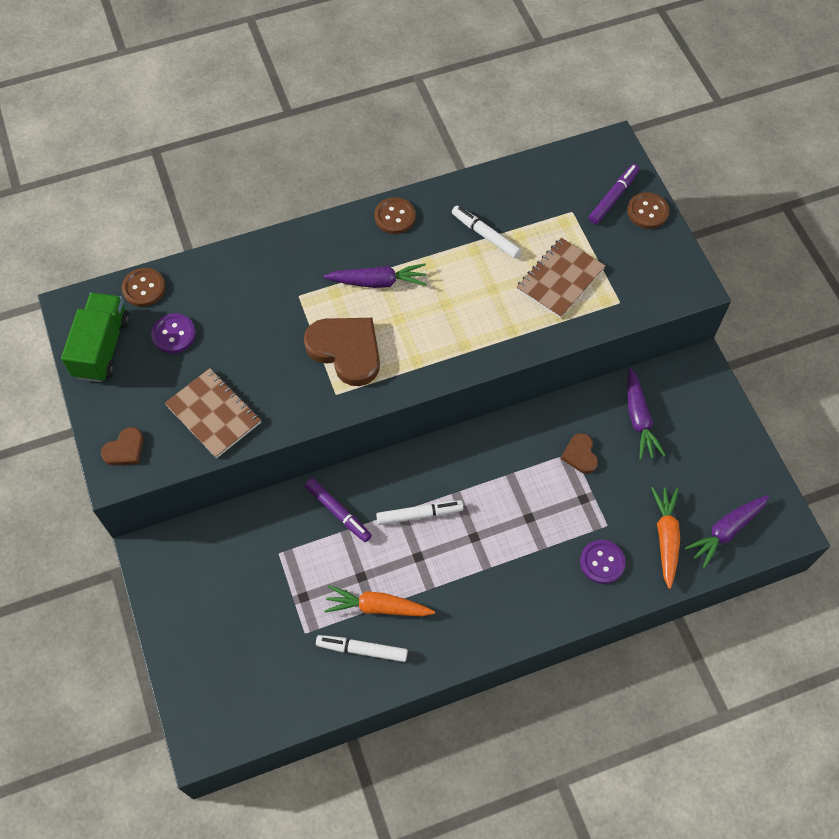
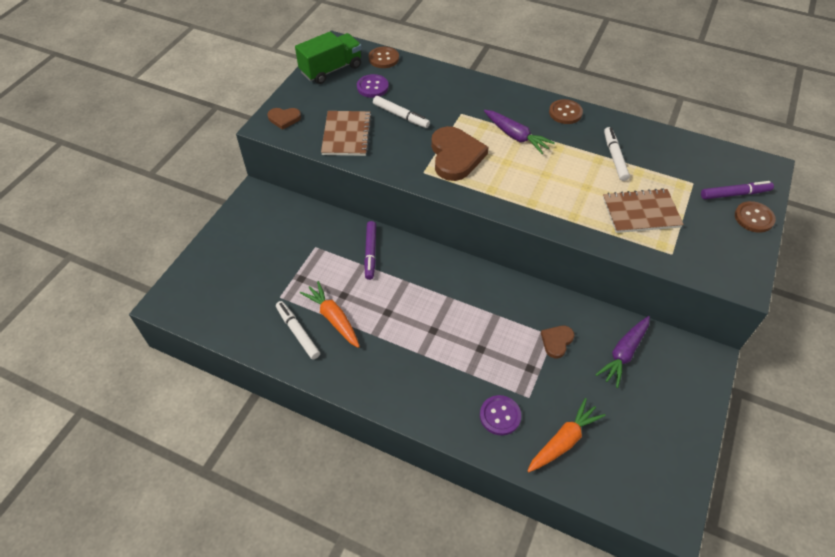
camera: 45 degrees right, 10 degrees down
white marker [376,500,463,525] -> white marker moved to [373,96,430,128]
purple carrot [685,495,770,568] -> none

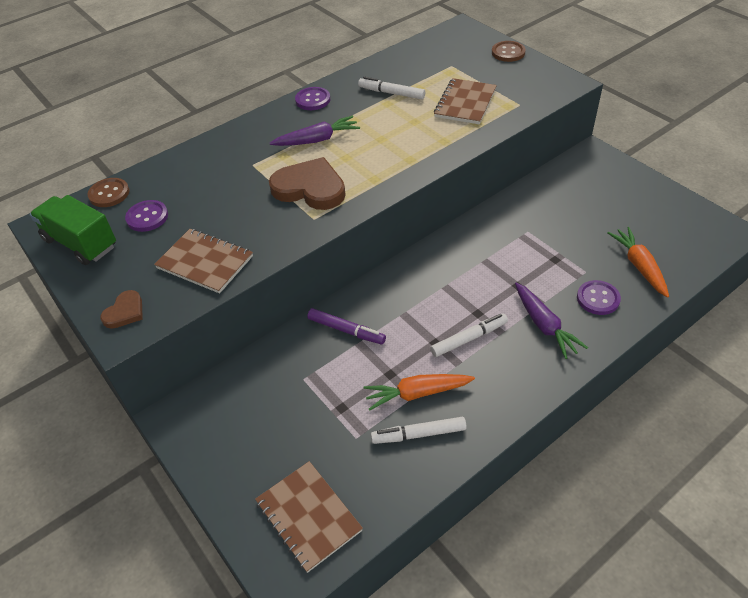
camera: 60 degrees left, 5 degrees down
green truck [295,31,362,84] -> green truck turned 45 degrees counterclockwise [30,195,116,265]
white marker [373,96,430,128] -> white marker moved to [430,313,508,357]
brown heart [541,326,575,358] -> none
brown button [549,99,583,124] -> purple button [295,87,330,110]
purple carrot [595,316,650,388] -> purple carrot moved to [515,282,588,359]
purple marker [701,181,774,199] -> none
none -> brown notebook [255,461,363,573]

